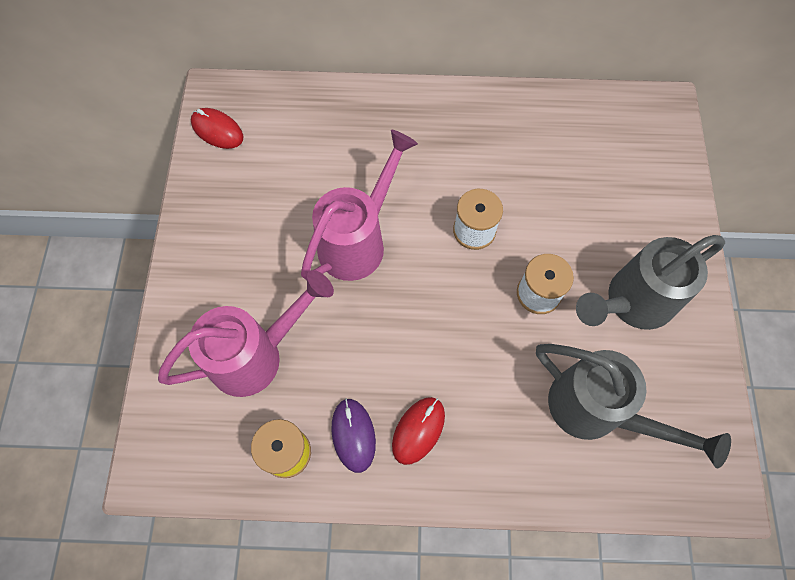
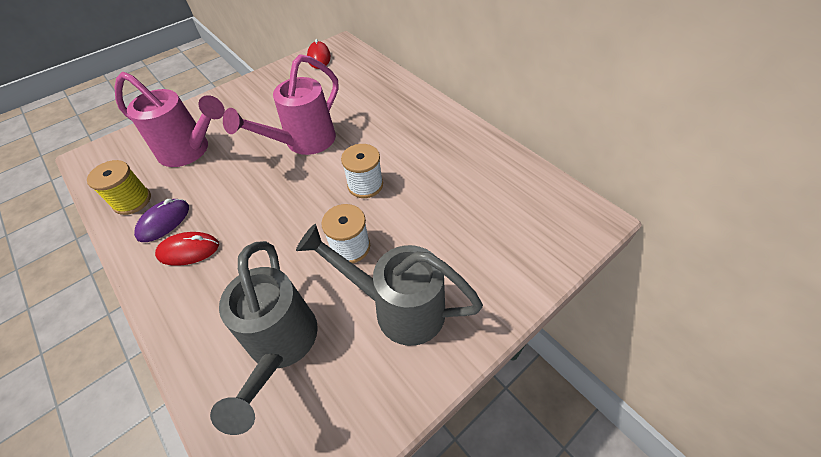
camera: 50 degrees right, 15 degrees down
pink watering can [301,130,418,281] -> pink watering can turned 135 degrees clockwise [223,54,339,155]

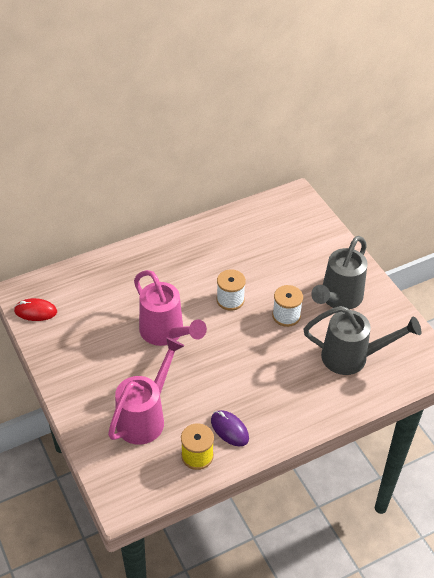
camera: 80 degrees left, 5 degrees down
red mouse [155,232,219,266] -> none

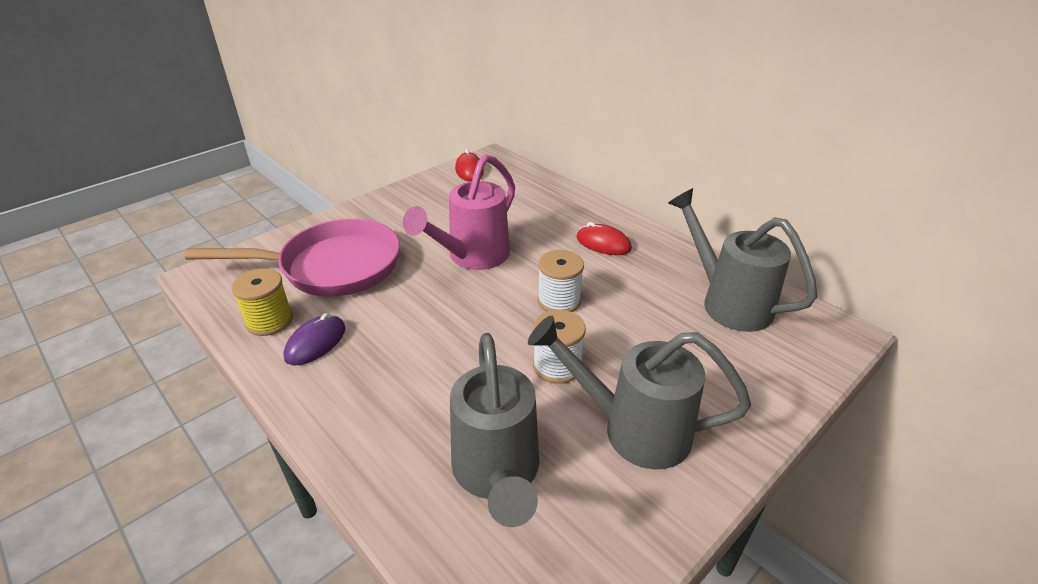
camera: 75 degrees right, 10 degrees down
pink watering can [108,337,184,445] -> pink pan [185,219,400,297]
none -> red mouse [576,222,632,255]
none -> grey watering can [668,188,817,332]

